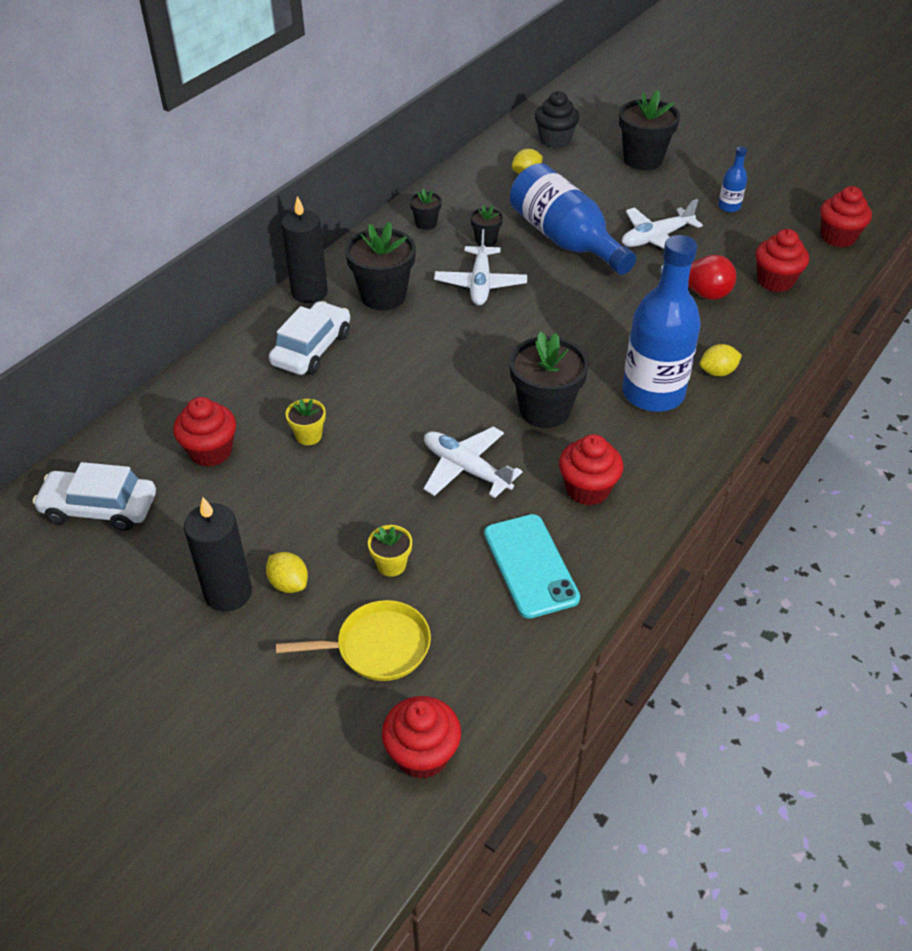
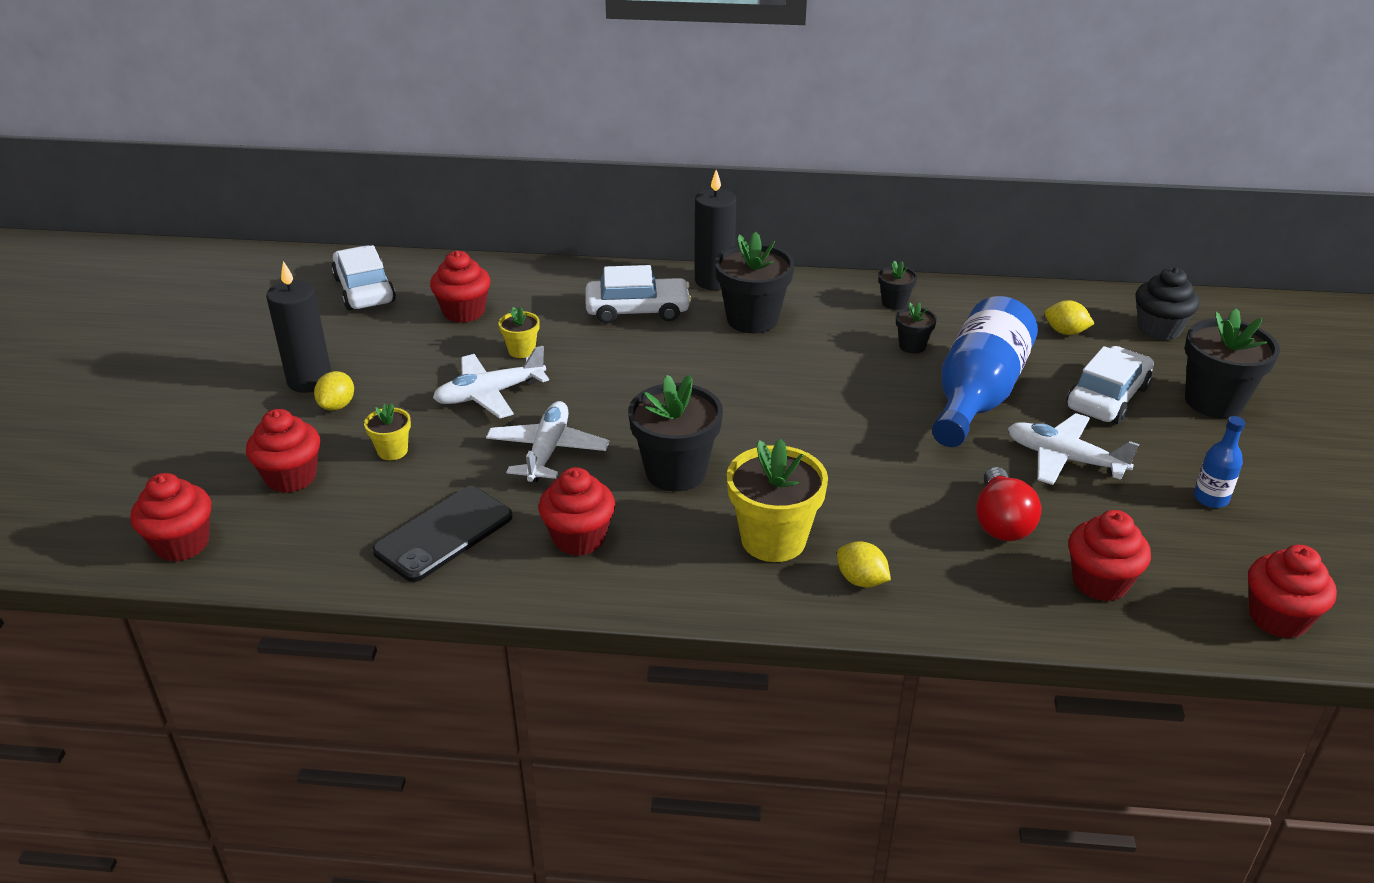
camera: 60 degrees right, 10 degrees down
yellow pan [276,600,431,681] -> red cupcake [246,409,320,493]
white plane [434,229,527,305] -> white plane moved to [433,346,549,419]
turquoise phone [484,514,580,619] -> black phone [373,486,512,582]
blue bottle [622,235,701,412] -> yellow flower pot [726,438,828,562]
none -> white car [1066,346,1154,424]

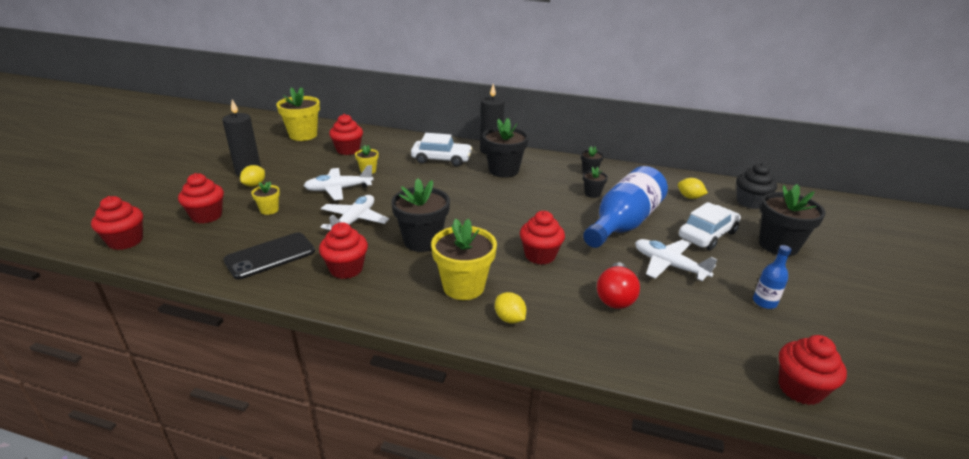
camera: 10 degrees right, 5 degrees down
white car [331,245,396,310] -> yellow flower pot [276,87,320,141]
red cupcake [1069,510,1151,601] -> red cupcake moved to [520,211,565,265]

